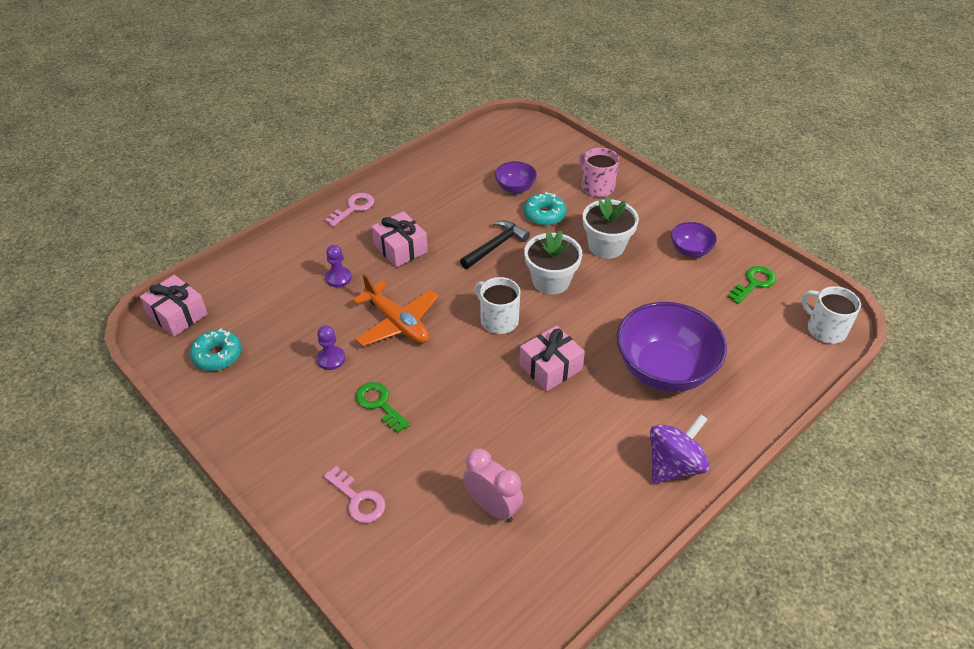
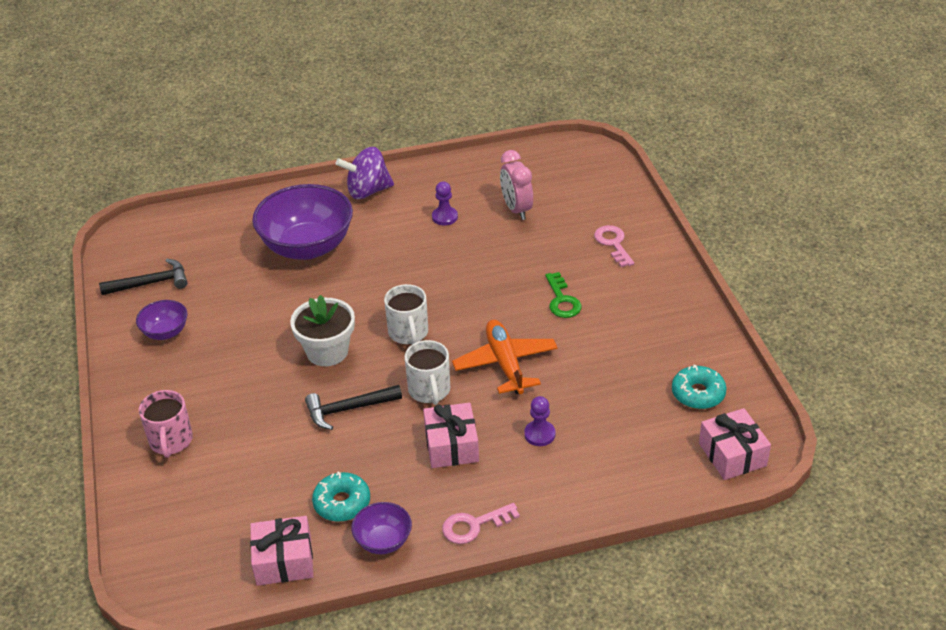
camera: 150 degrees left, 5 degrees down
purple pawn [317,325,345,370] -> purple pawn moved to [432,182,458,226]
purple bowl [495,161,537,193] -> purple bowl moved to [351,502,412,554]
pink gift [519,325,585,392] -> pink gift moved to [250,516,314,586]
turquoise donut [524,192,567,226] -> turquoise donut moved to [312,471,370,522]
white flower pot [583,196,639,259] -> none
green key [728,266,776,304] -> black hammer [99,259,187,295]
white mug [801,286,861,344] -> white mug moved to [404,340,450,405]

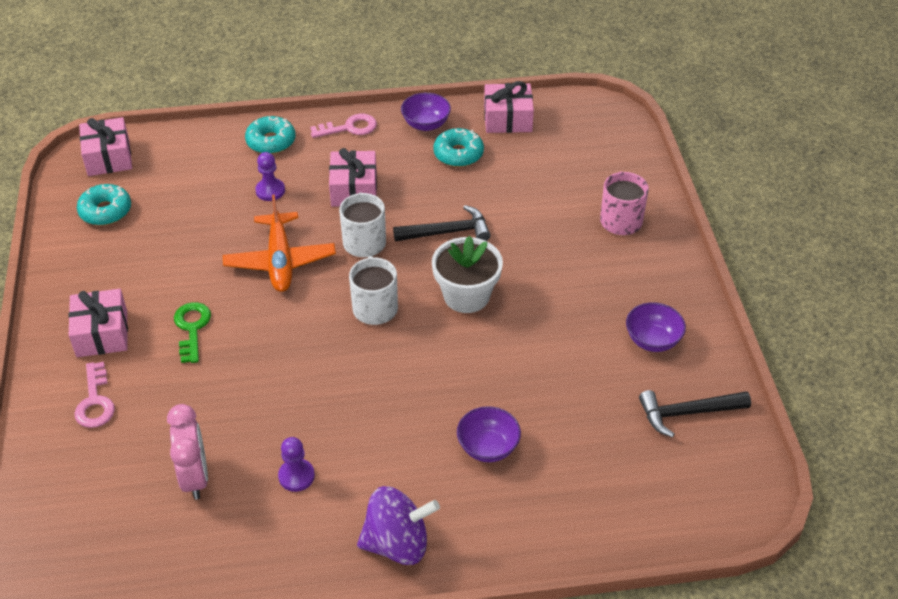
camera: 175 degrees left, 5 degrees up
purple bowl [252,184,353,260] -> purple bowl [457,406,521,462], size x0.48
none -> pink gift [68,289,128,357]
none -> turquoise donut [245,116,295,154]

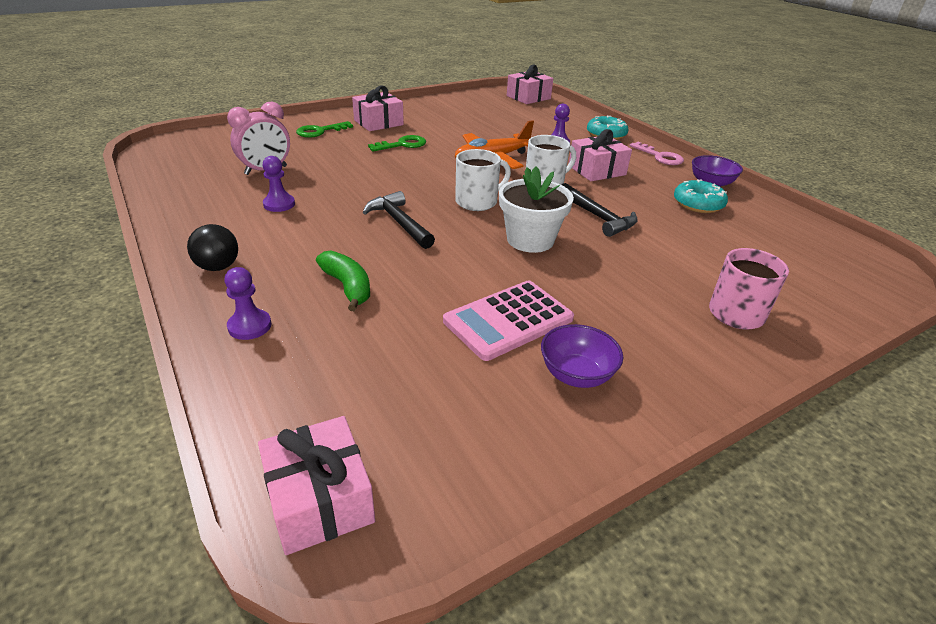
camera: 65 degrees right, 10 degrees down
pink key [75,362,115,428] -> green key [296,121,353,138]
turquoise donut [77,184,131,226] -> none
purple spinning top [357,486,440,565] -> black light bulb [187,224,238,271]
purple bowl [457,406,521,462] -> green banana [316,251,370,311]
pink gift [484,81,534,133] -> pink gift moved to [258,416,375,555]
black hammer [639,390,751,438] -> black hammer moved to [362,191,435,249]
none -> purple pawn [224,267,271,340]
none -> pink calculator [443,281,574,361]

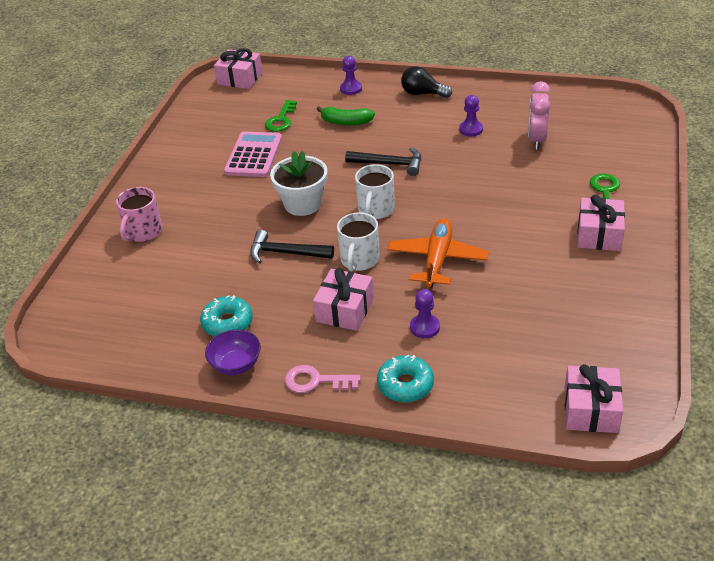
camera: 140 degrees right, 5 degrees up
green key [368,135,426,152] -> green key moved to [265,100,297,132]
purple bowl [541,324,623,388] -> none

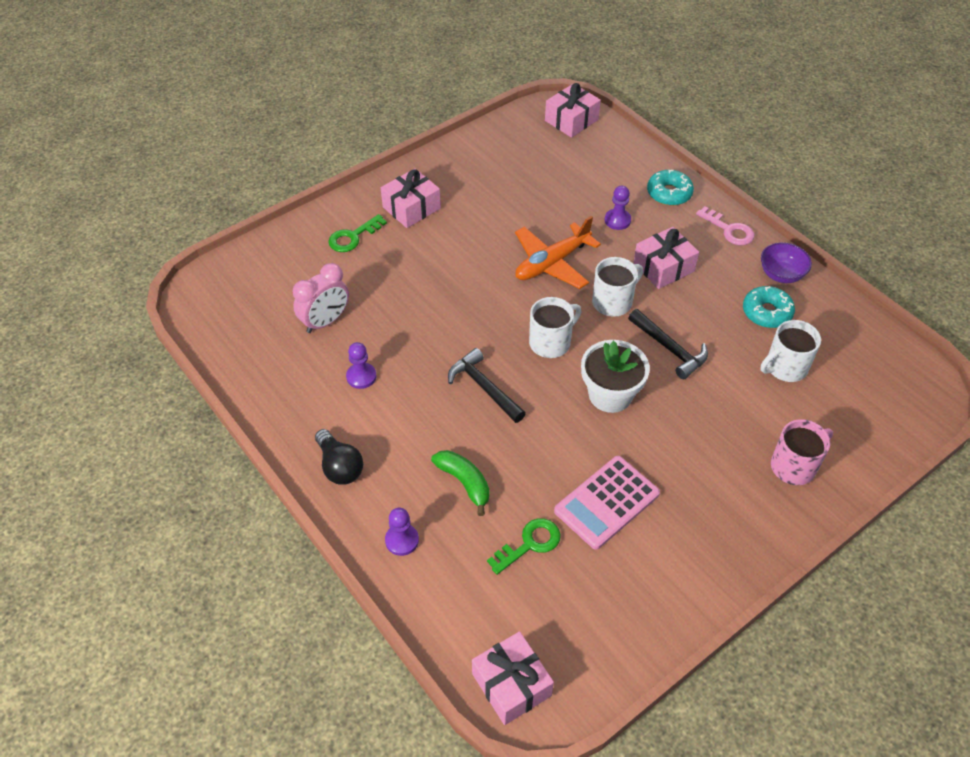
camera: 145 degrees left, 10 degrees up
none -> white mug [761,320,821,382]

